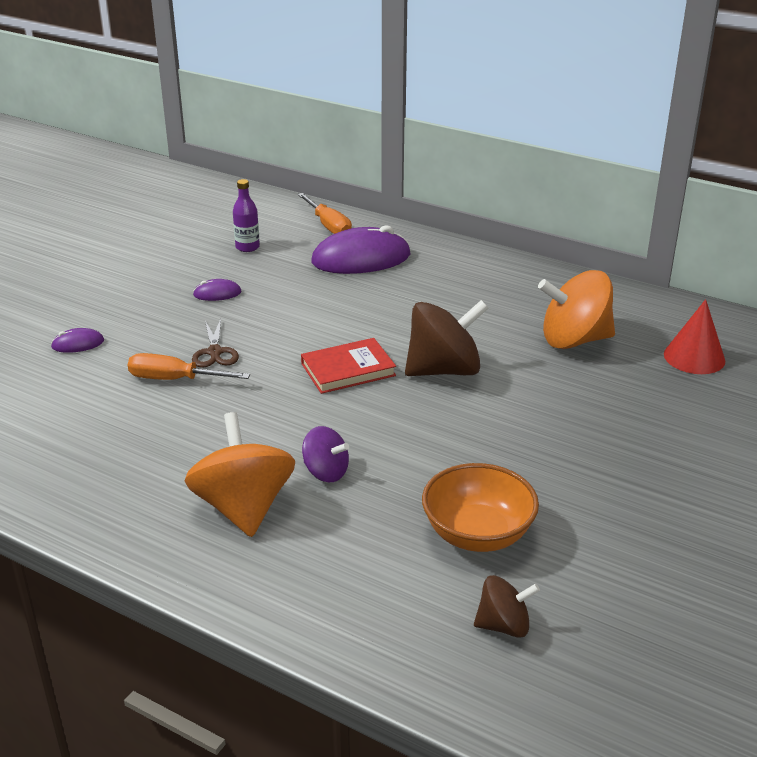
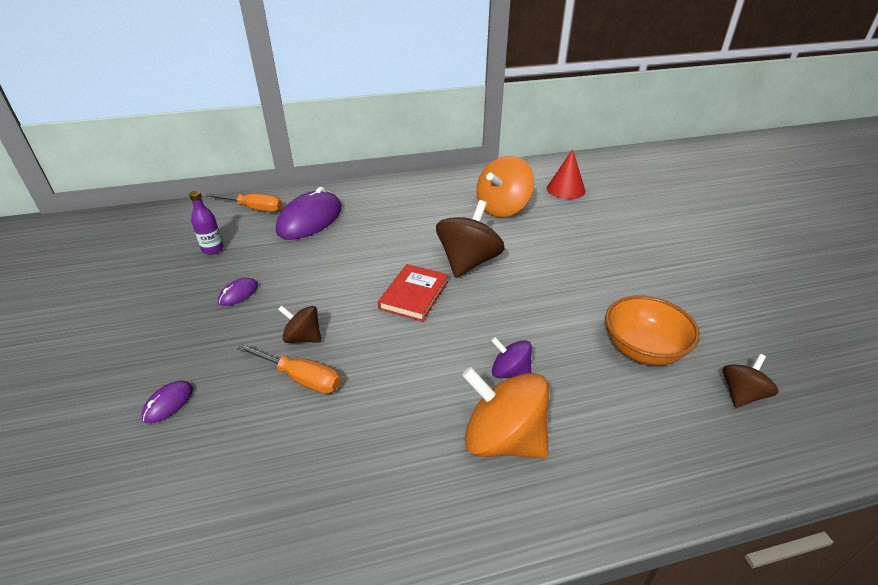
camera: 45 degrees left, 5 degrees up
orange screwdriver [128,353,250,380] -> orange screwdriver turned 120 degrees counterclockwise [237,344,341,394]
brown scissors [192,319,239,368] -> brown spinning top [278,306,321,343]
purple spinning top [302,426,349,482] -> purple spinning top turned 135 degrees counterclockwise [491,337,532,378]

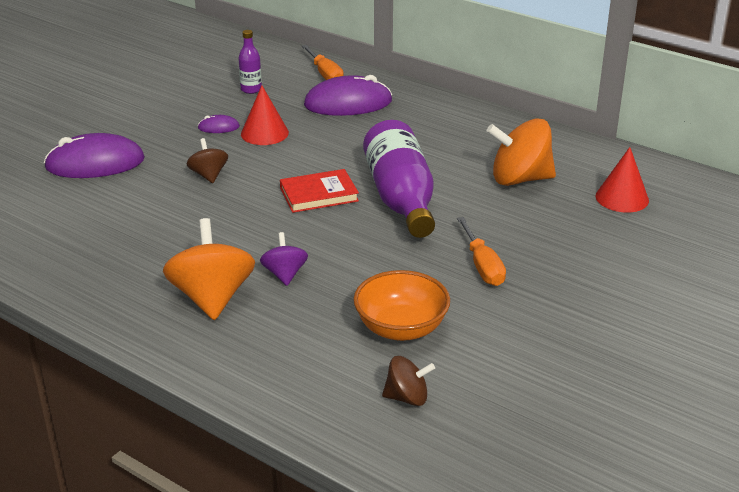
camera: 50 degrees right, 5 degrees down
purple mouse [141,381,193,423] -> purple mouse [44,133,145,178], size x2.23
orange screwdriver [237,344,341,394] -> orange screwdriver moved to [457,217,506,286]
brown spinning top [436,200,505,278] -> purple bottle [363,120,435,238]
none -> red cone [241,86,289,145]

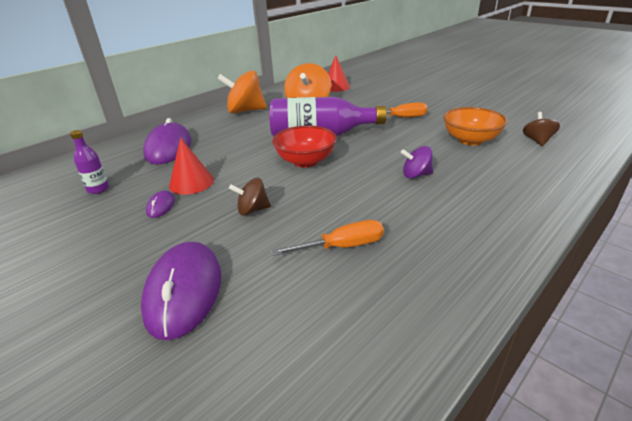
camera: 80 degrees left, 0 degrees up
orange spinning top [163,218,255,320] -> orange spinning top moved to [217,71,267,114]
red book [280,169,359,213] -> red bowl [272,126,337,167]
orange screwdriver [302,45,344,80] -> orange screwdriver moved to [271,220,384,256]

